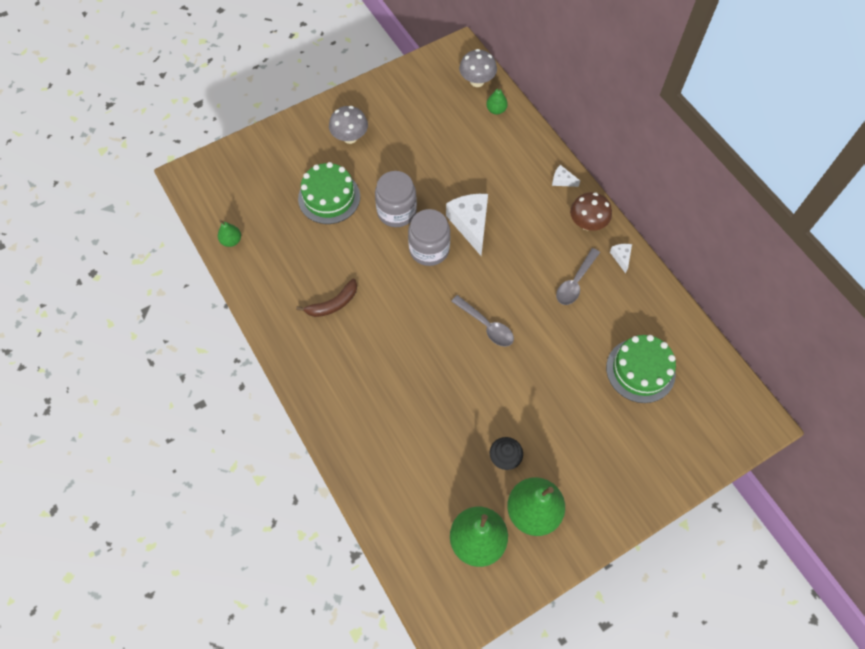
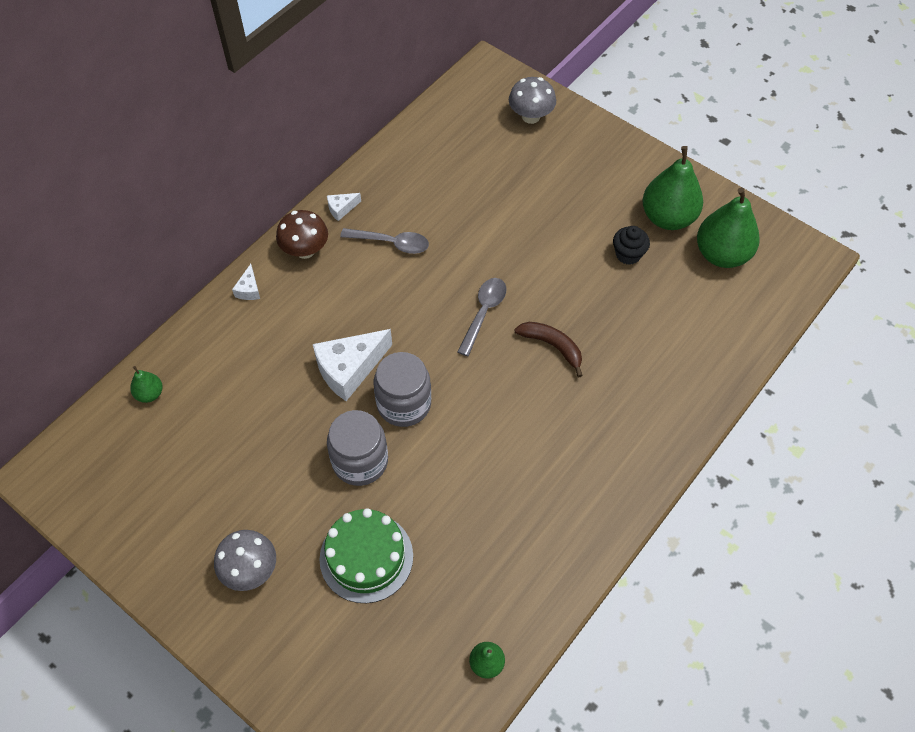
camera: 110 degrees left, 5 degrees down
brown banana [296,279,357,317] -> brown banana moved to [515,322,583,377]
grey mushroom [459,49,497,87] -> grey mushroom moved to [509,77,556,124]
green cake [606,335,676,403] -> none

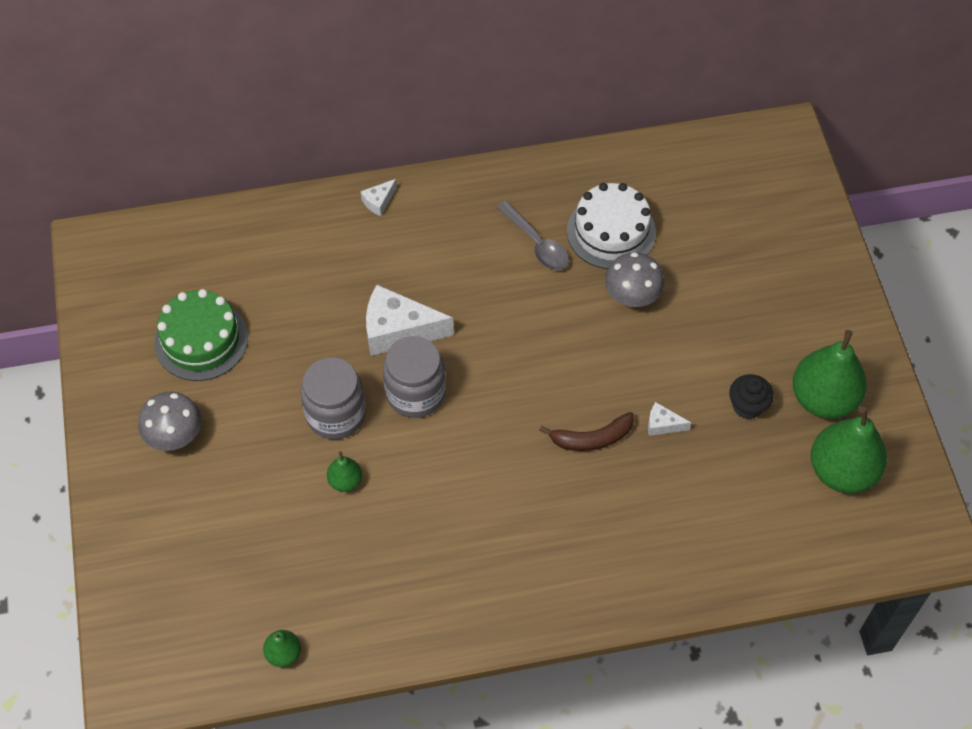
camera: 40 degrees right, 0 degrees up
green pear [130,366,163,403] -> green pear moved to [327,451,362,492]
brown mushroom [276,210,328,259] -> none
green cake [319,508,413,603] -> green cake moved to [155,289,248,381]
white cheese [327,193,361,221] -> white cheese moved to [648,402,691,436]
grey spoon [458,278,506,356] -> none
grey mushroom [509,77,556,124] -> grey mushroom moved to [605,252,664,307]
brown banana [515,322,583,377] -> brown banana turned 90 degrees clockwise [539,412,634,451]
none -> white cake [567,183,656,269]

